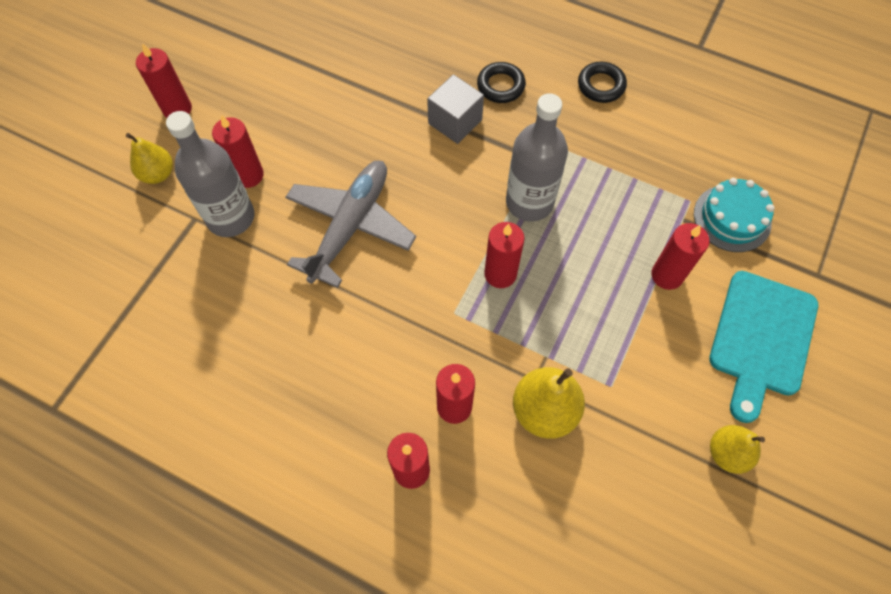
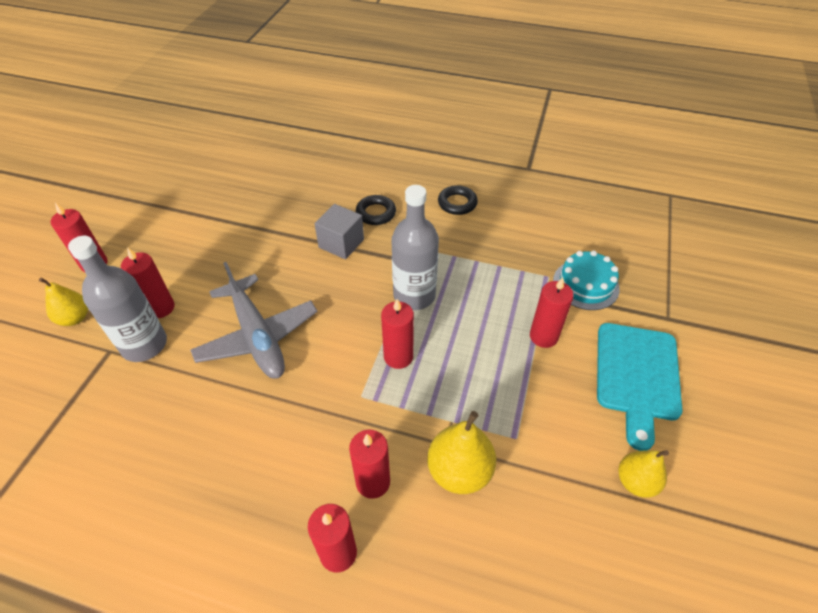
camera: 10 degrees left, 15 degrees down
grey plane [285,161,416,288] -> grey plane turned 135 degrees clockwise [190,262,317,379]

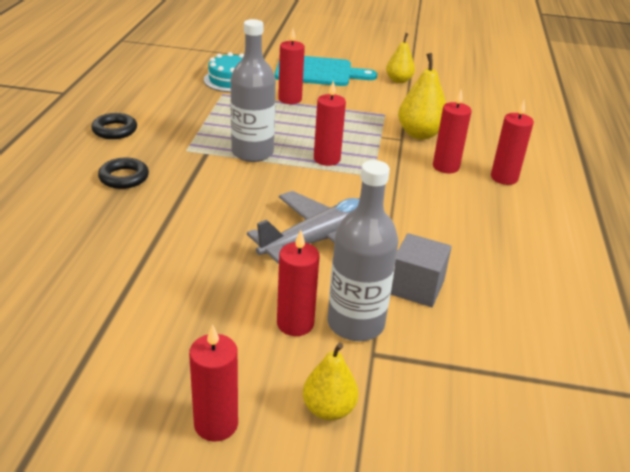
camera: 100 degrees left, 15 degrees down
grey cube [314,204,364,260] -> grey cube moved to [391,233,452,307]

